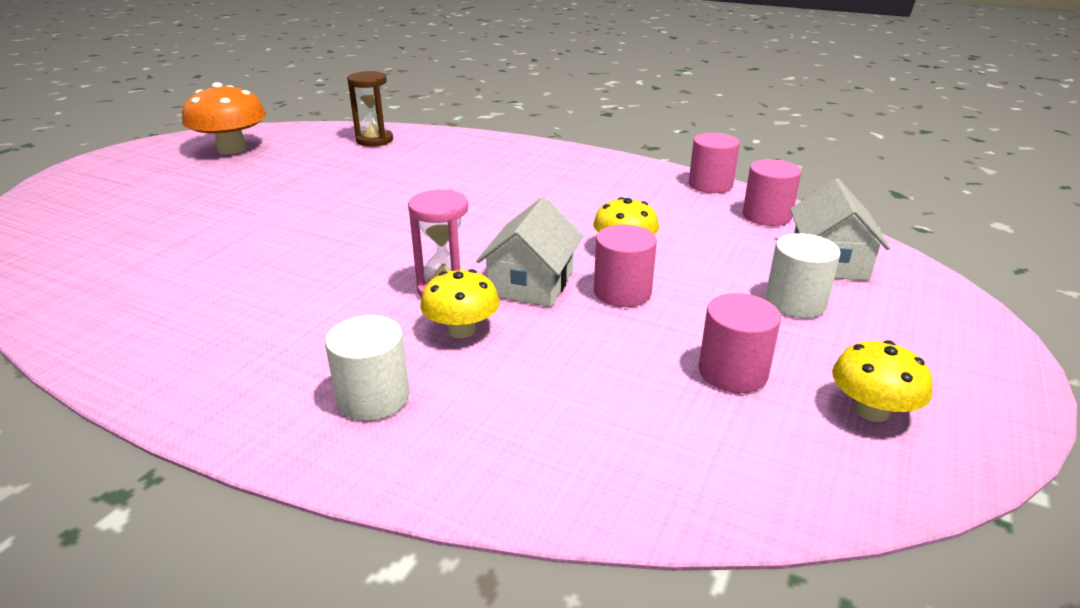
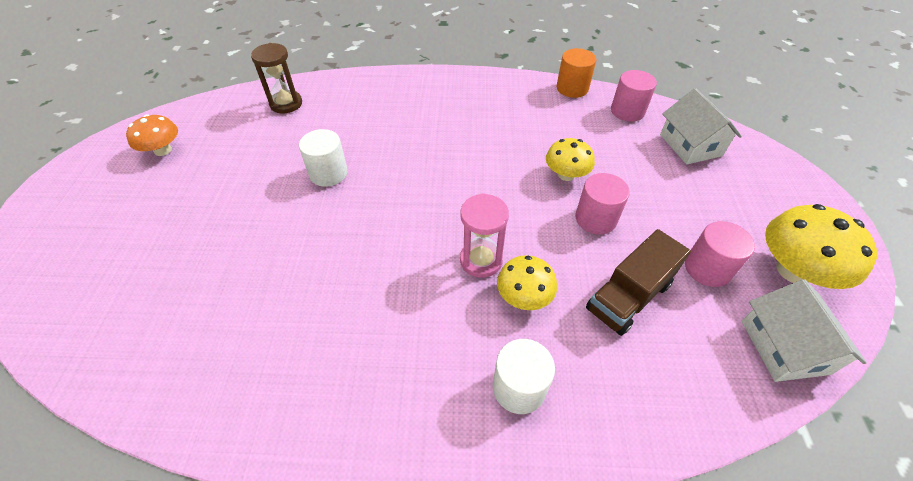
camera: 25 degrees left, 20 degrees up
orange mushroom [182,82,266,154] -> orange mushroom [126,114,178,156], size x0.62
white house [476,197,583,307] -> white house moved to [742,279,867,382]
pink cylinder [689,133,740,193] -> orange cylinder [556,48,596,98]
white cylinder [766,233,841,318] -> white cylinder moved to [299,129,348,187]
yellow mushroom [832,340,933,422] -> yellow mushroom [765,204,877,289], size x1.60
none -> brown truck [586,229,691,336]

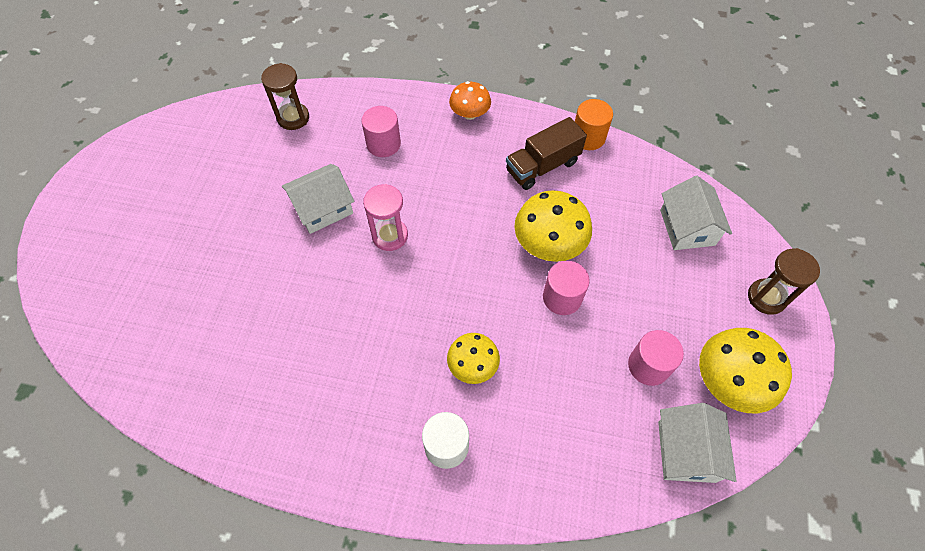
camera: 10 degrees right, 10 degrees up
orange mushroom [126,114,178,156] -> orange mushroom moved to [449,81,491,120]
white cylinder [299,129,348,187] -> white house [282,164,354,234]
pink hourglass [460,193,509,278] -> pink hourglass moved to [363,184,408,251]
yellow mushroom [546,138,595,181] -> yellow mushroom [514,190,592,262], size x1.60
brown truck [586,229,691,336] -> brown truck moved to [506,117,587,190]
pink cylinder [611,70,657,122] -> pink cylinder moved to [361,106,401,157]
none -> brown hourglass [748,248,820,315]

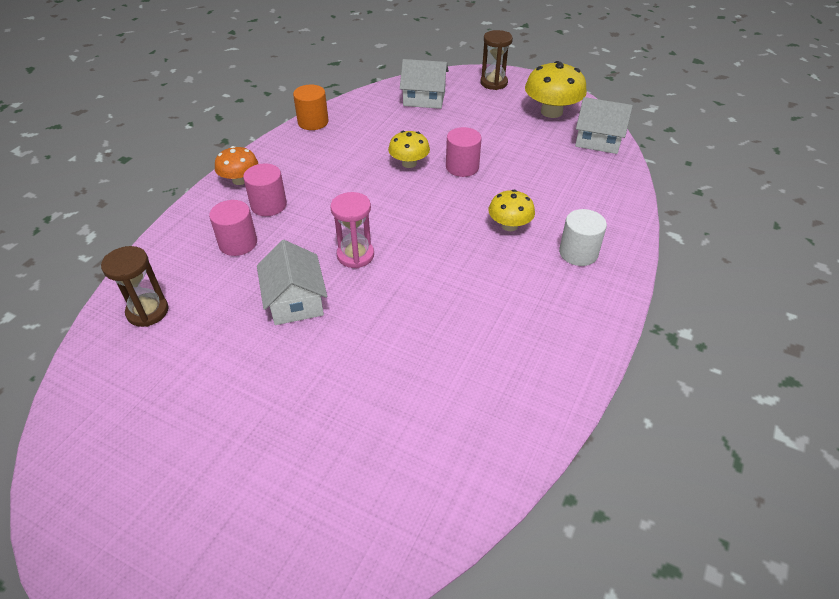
camera: 75 degrees left, 15 degrees down
brown truck [506,117,587,190] -> none
yellow mushroom [514,190,592,262] -> yellow mushroom [388,131,430,168], size x0.62
pink cylinder [628,330,684,386] -> pink cylinder moved to [243,163,287,216]

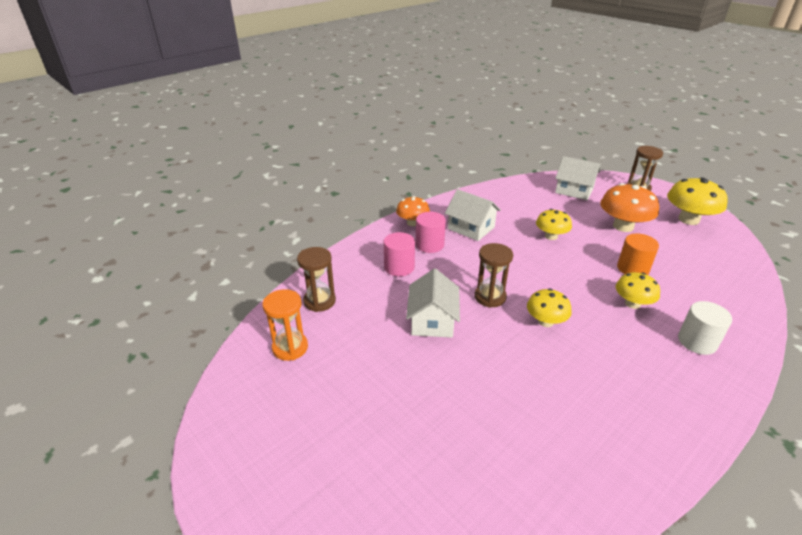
camera: 20 degrees right, 10 degrees down
orange cylinder [293,85,329,130] -> orange cylinder moved to [617,233,659,275]
pink hourglass [330,192,374,268] -> brown hourglass [474,243,513,308]
pink cylinder [446,127,482,177] -> none
white house [575,97,633,154] -> white house moved to [445,189,501,241]
none -> orange hourglass [262,289,308,361]
none -> yellow mushroom [527,288,571,327]
none -> orange mushroom [600,183,659,232]

